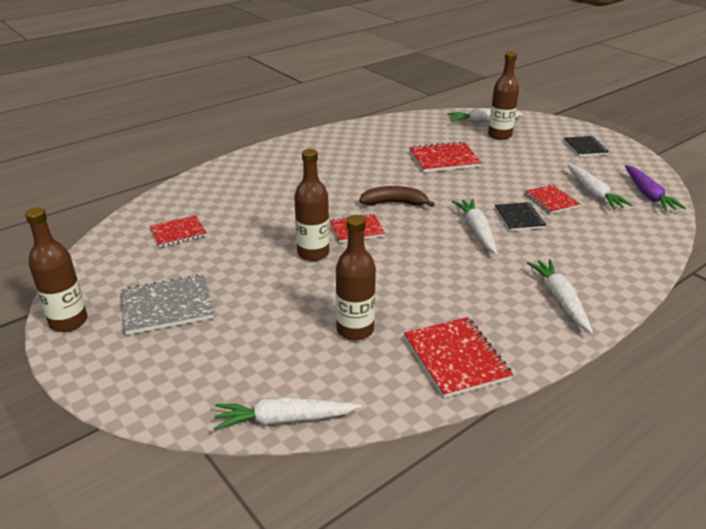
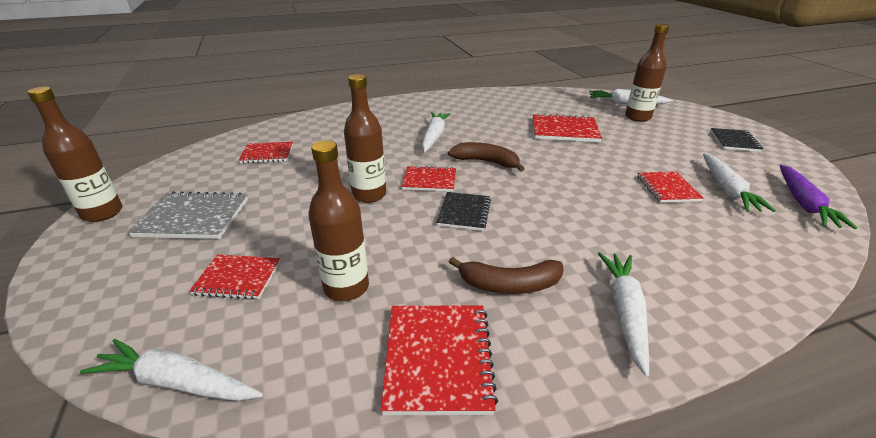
camera: 20 degrees right, 0 degrees up
white carrot [452,199,497,254] -> white carrot moved to [422,112,450,152]
black notebook [495,202,546,231] -> black notebook moved to [437,192,491,231]
none -> red notebook [189,255,280,300]
none -> brown banana [449,257,564,294]

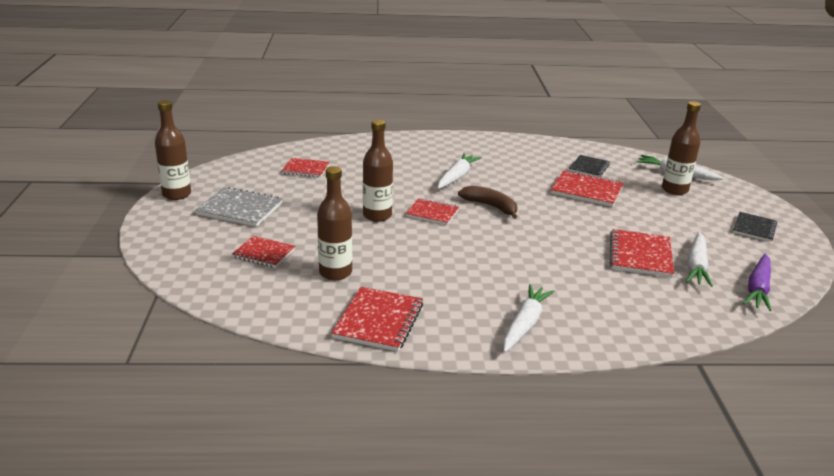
camera: 15 degrees right, 5 degrees down
white carrot [80,339,263,401] -> none
black notebook [437,192,491,231] -> black notebook moved to [569,155,610,177]
brown banana [449,257,564,294] -> none
red notebook [638,172,703,203] -> red notebook [610,229,674,278], size x1.51

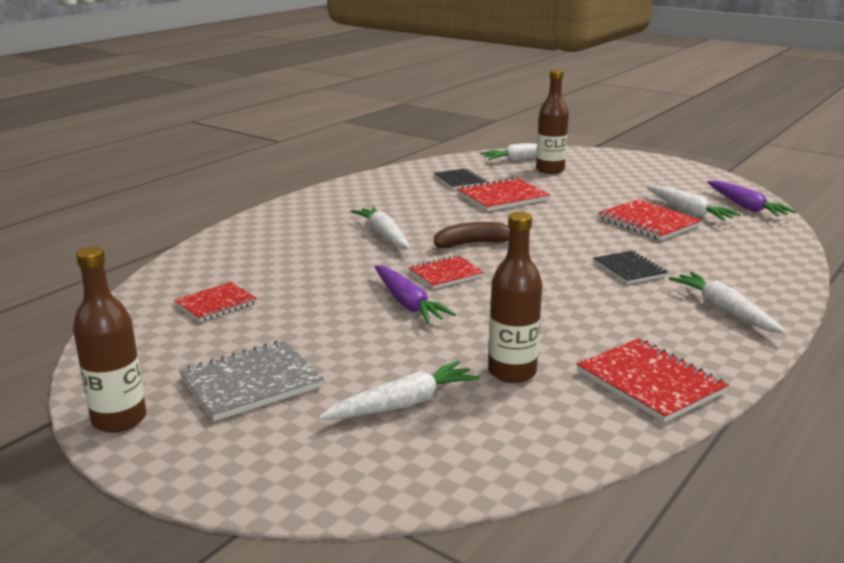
camera: 50 degrees left, 5 degrees down
red notebook [232,236,295,268] -> white carrot [319,361,480,420]
brown bottle [363,119,393,222] -> purple carrot [375,265,456,323]
black notebook [733,212,777,242] -> black notebook moved to [593,251,668,284]

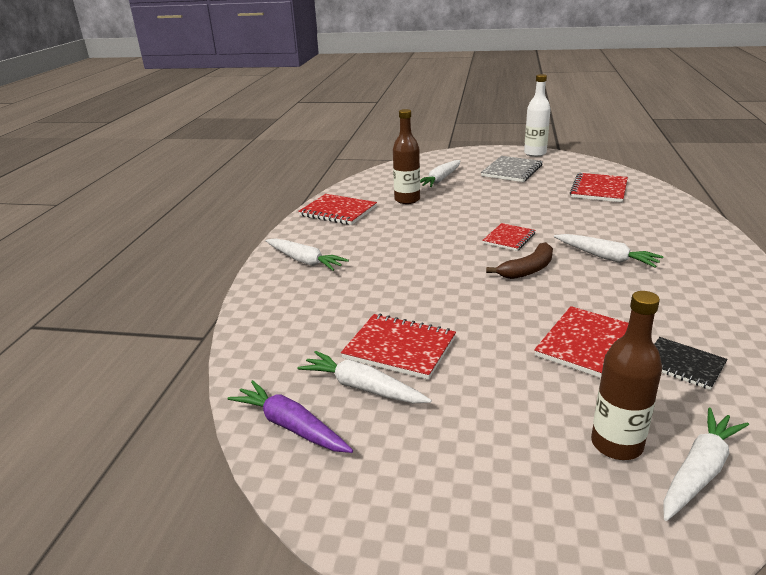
camera: 155 degrees right, 5 degrees up
brown bottle [73,246,146,433] -> white bottle [524,74,551,157]
red notebook [174,282,257,322] -> red notebook [570,173,628,202], size x1.51
purple carrot [375,265,456,323] -> none
black notebook [593,251,668,284] -> none

